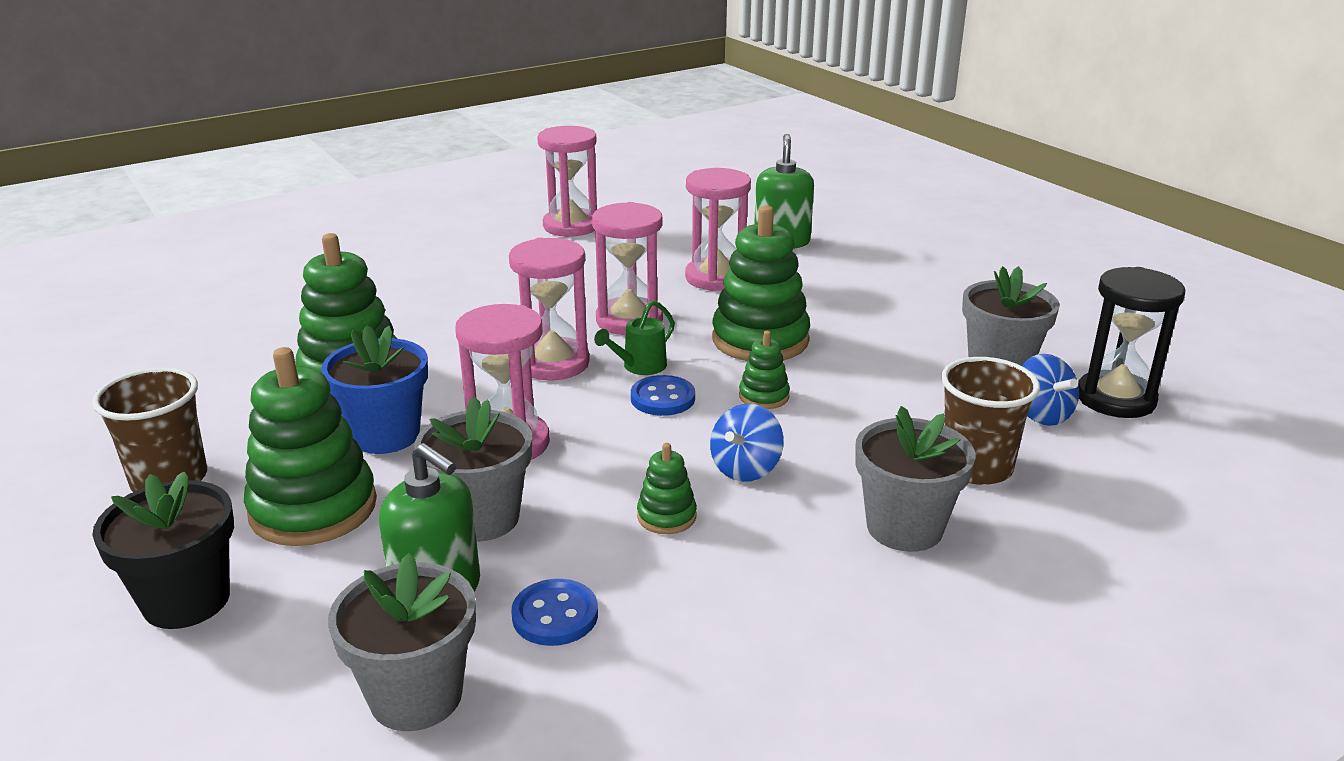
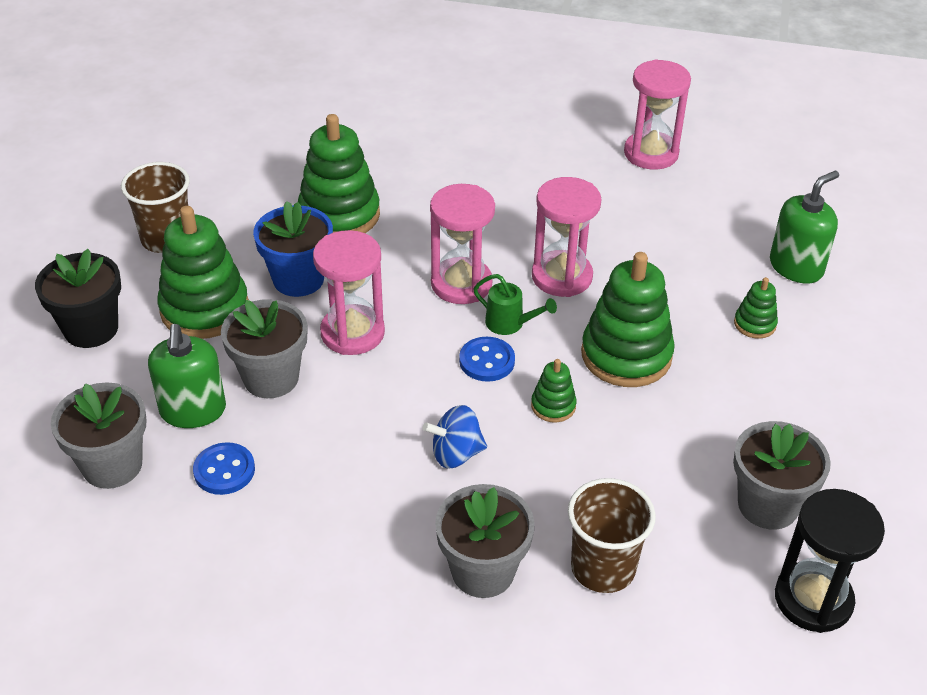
camera: 45 degrees right, 15 degrees up
green watering can [594,300,675,375] -> green watering can turned 150 degrees counterclockwise [473,274,557,335]
green stacking toy [637,443,697,534] -> green stacking toy moved to [734,277,778,339]
pink hourglass [685,168,751,291] -> none
blue spinning top [1022,354,1079,426] -> none

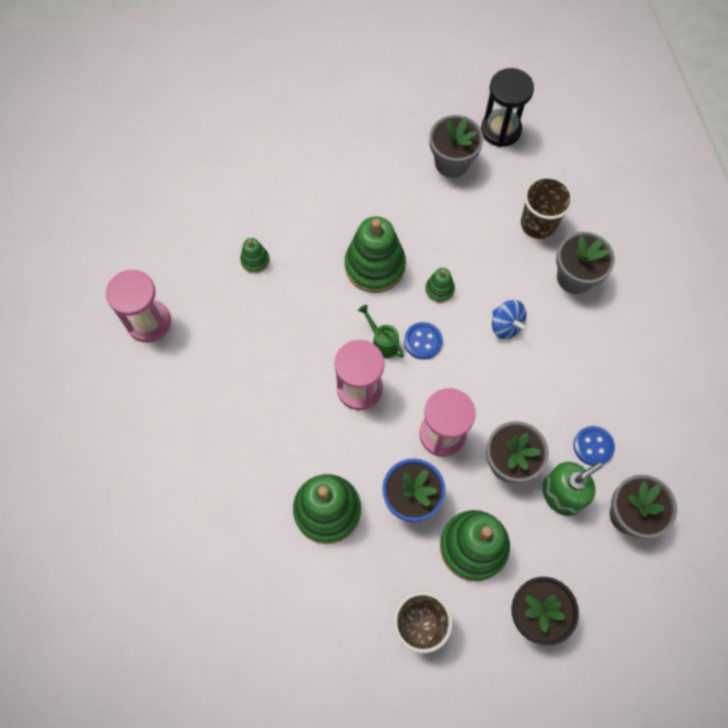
camera: 115 degrees left, 25 degrees up
green watering can [473,274,557,335] -> green watering can turned 45 degrees counterclockwise [358,305,404,358]
pink hourglass [532,177,601,297] -> none
green stacking toy [734,277,778,339] -> green stacking toy moved to [240,238,270,273]
green soap dispenser [770,171,839,283] -> none

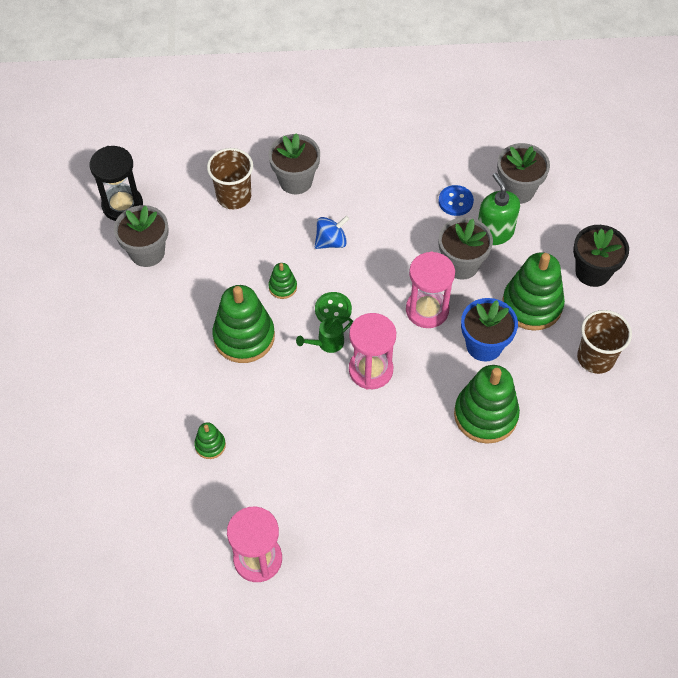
camera: 80 degrees left, 10 degrees down
blue button [404,322,443,360] -> green button [315,292,352,324]

